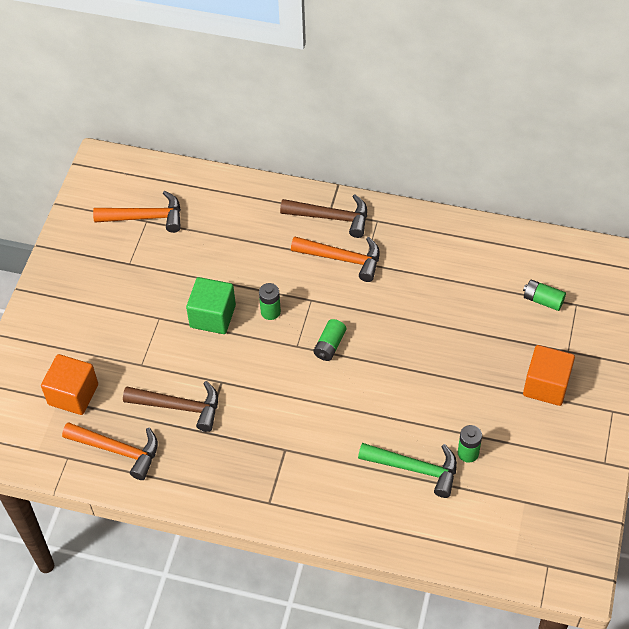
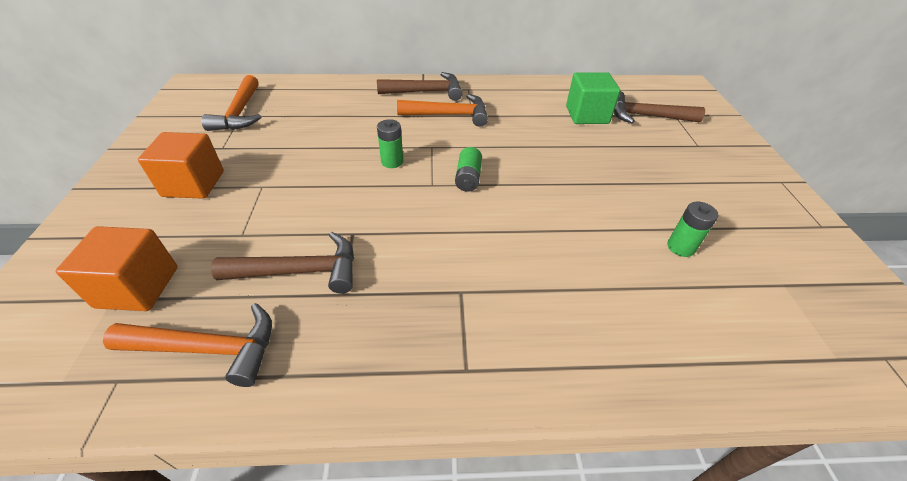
camera: 20 degrees left, 10 degrees down
orange hammer [93,191,181,233] -> orange hammer turned 105 degrees clockwise [201,75,261,131]
green cube [186,277,236,334] -> green cube moved to [566,72,620,124]
green hammer [358,443,457,498] -> none
green battery [523,280,566,311] -> brown hammer [614,91,705,123]
orange cube [523,345,575,406] -> orange cube moved to [138,132,224,199]

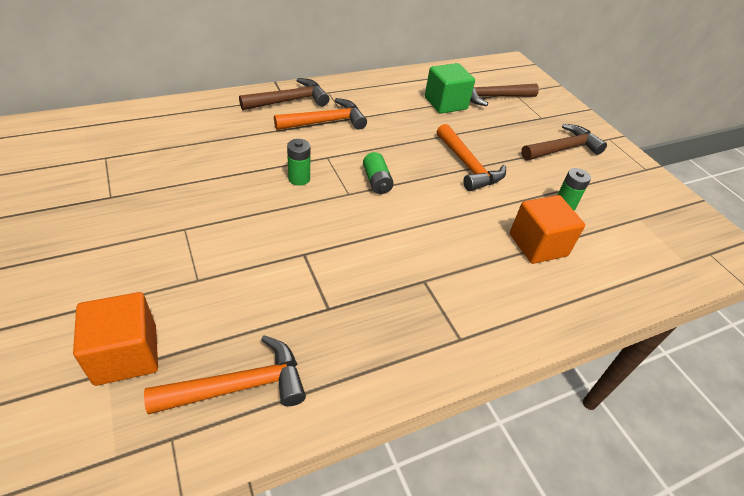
camera: 25 degrees left, 0 degrees up
orange cube [138,132,224,199] -> orange cube moved to [510,195,585,264]
orange hammer [201,75,261,131] -> orange hammer moved to [437,124,506,191]
brown hammer [211,232,354,293] -> brown hammer moved to [521,124,607,160]

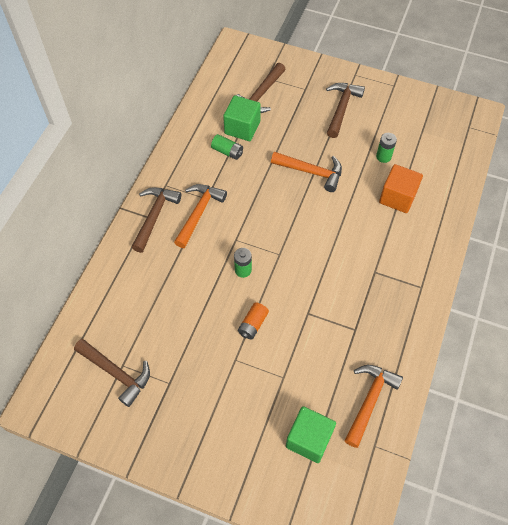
camera: 40 degrees left, 15 degrees up
orange cube [73,292,158,386] -> green cube [286,406,336,463]
green battery [363,152,394,194] -> green battery moved to [211,134,243,160]
none -> brown hammer [74,339,150,407]
none -> orange battery [238,302,269,339]

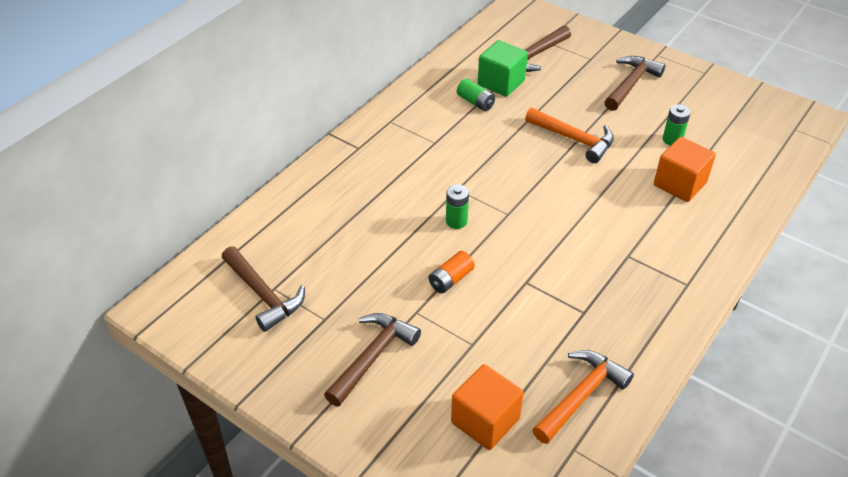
camera: 15 degrees right, 15 degrees down
brown hammer [132,187,181,253] -> brown hammer moved to [324,313,421,407]
orange hammer [174,184,227,248] -> none
green cube [286,406,336,463] -> orange cube [451,364,524,450]

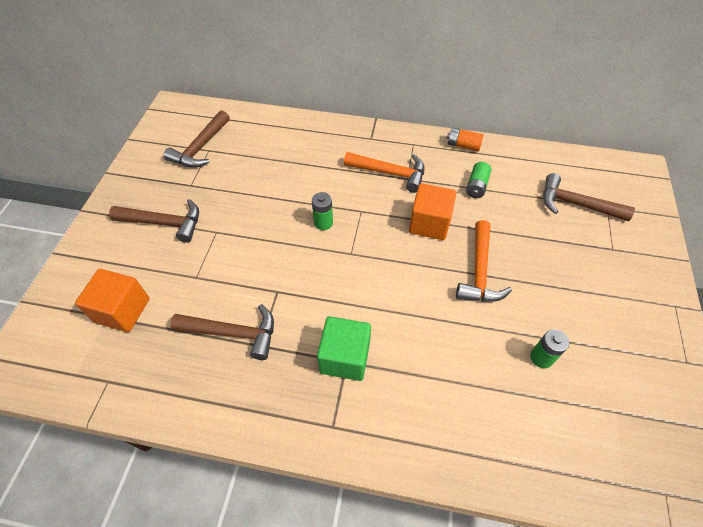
camera: 65 degrees right, 10 degrees up
orange battery [429,251,475,293] -> orange battery moved to [447,128,484,151]
green cube [478,40,528,97] -> green cube moved to [317,316,371,381]
orange hammer [532,350,634,444] -> orange hammer moved to [344,152,424,193]
brown hammer [605,56,665,111] -> brown hammer moved to [170,304,274,360]
orange cube [654,137,716,202] -> orange cube moved to [409,183,456,240]

